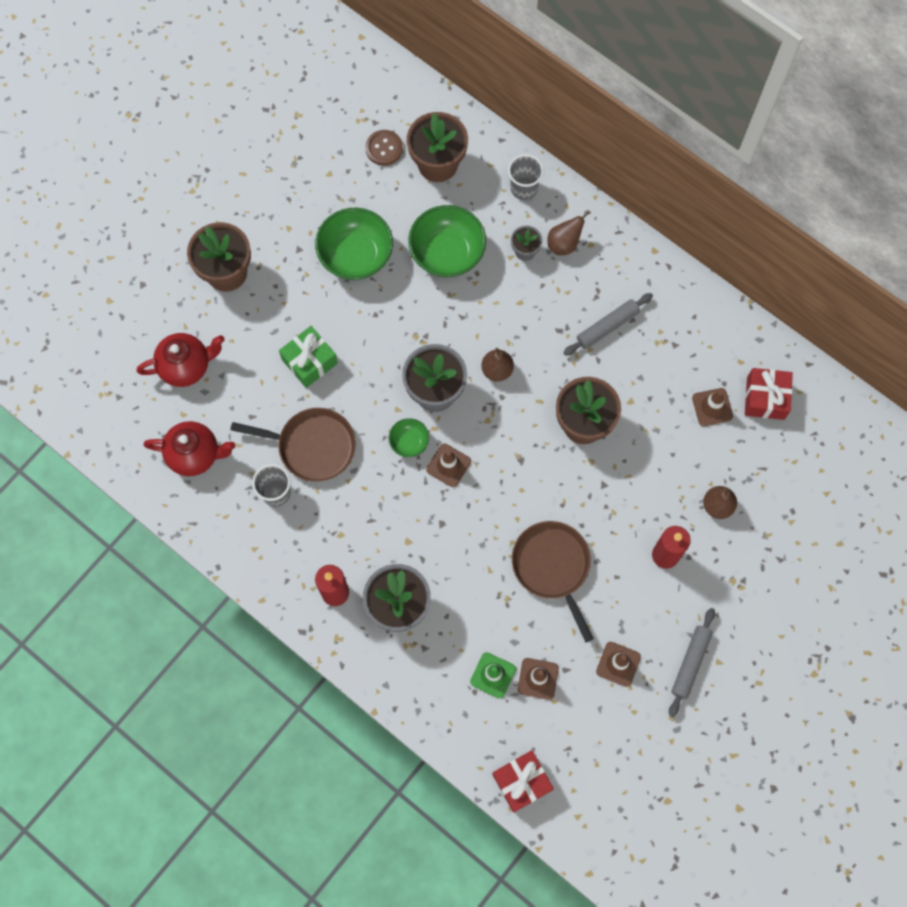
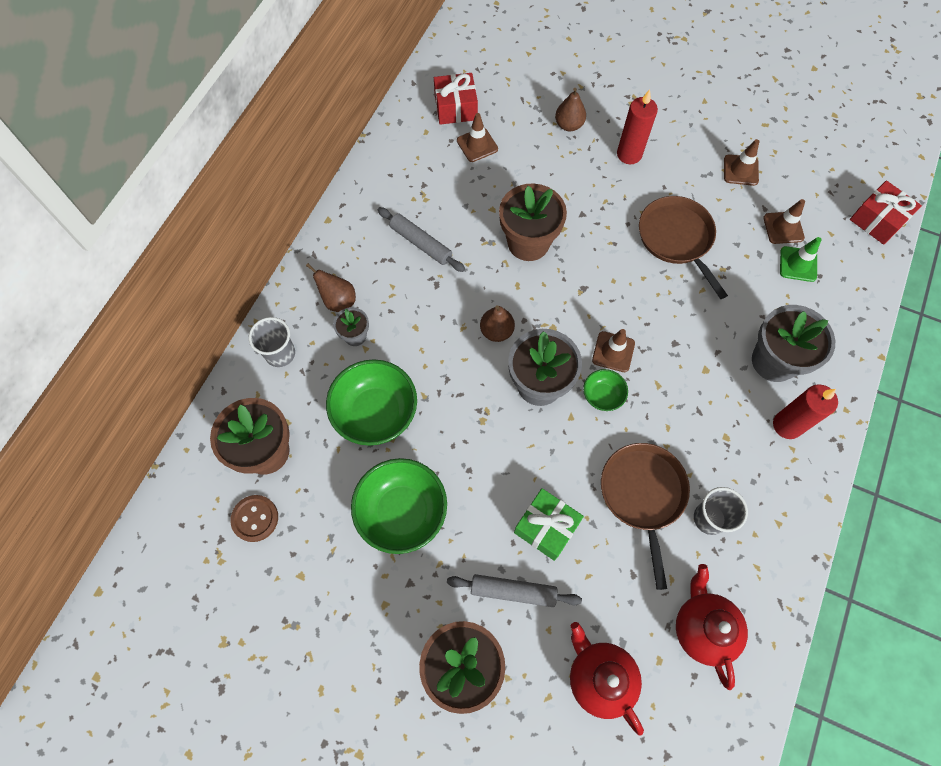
camera: 105 degrees left, 5 degrees down
brown pan [512,521,594,643] -> brown pan turned 105 degrees clockwise [639,196,728,299]
grey rolling pin [669,608,715,717] -> grey rolling pin moved to [447,574,582,607]

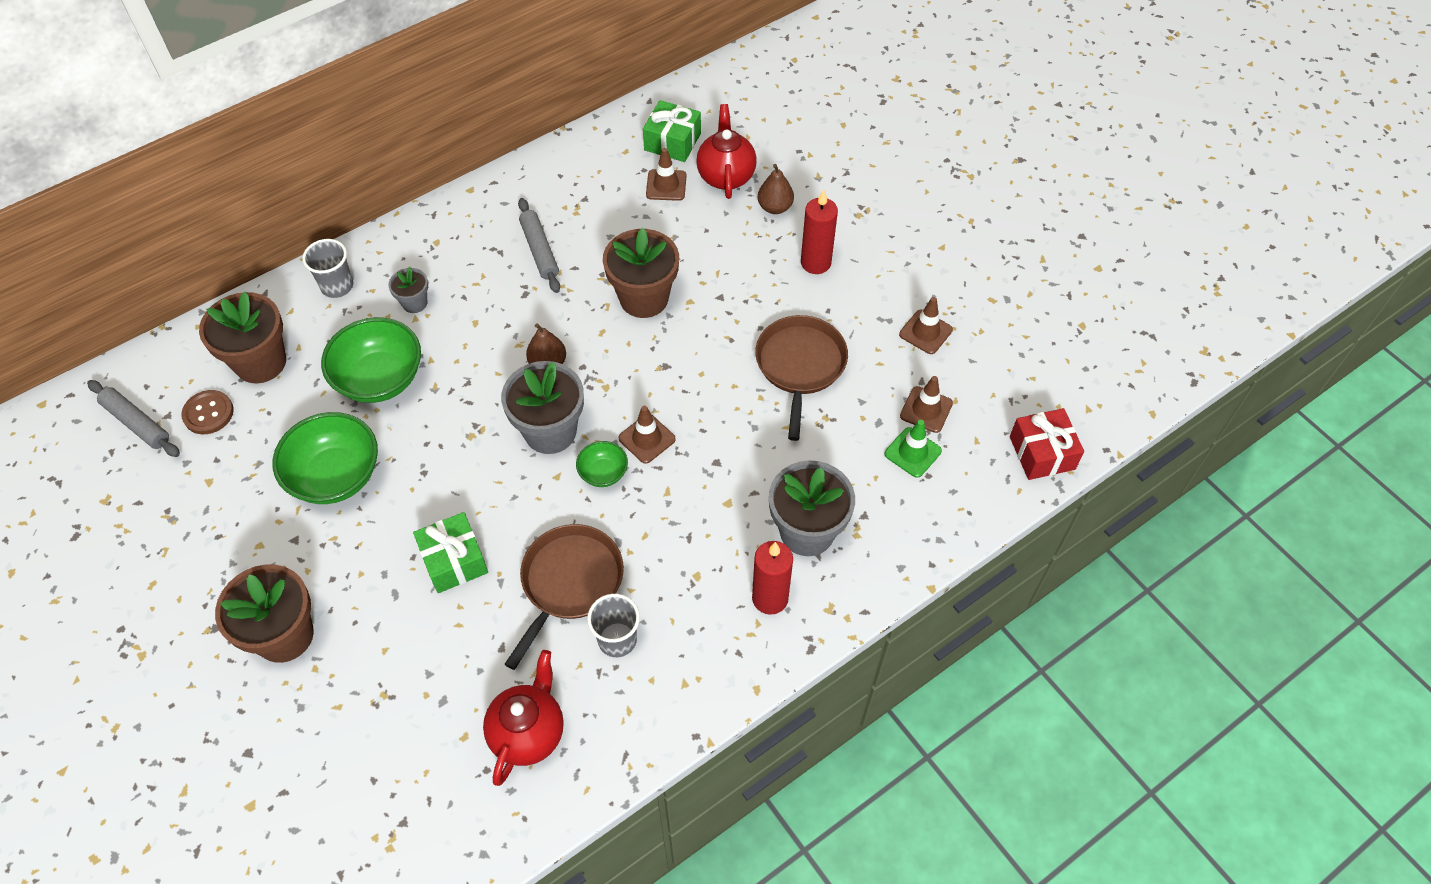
camera: 30 degrees right, 10 degrees down
brown pear [306,263,356,312] -> none
red gift [434,73,478,125] -> green gift [643,100,701,162]
grey rolling pin [447,574,582,607] -> grey rolling pin moved to [87,380,180,457]
red teapot [570,622,644,736] -> red teapot moved to [696,104,757,199]

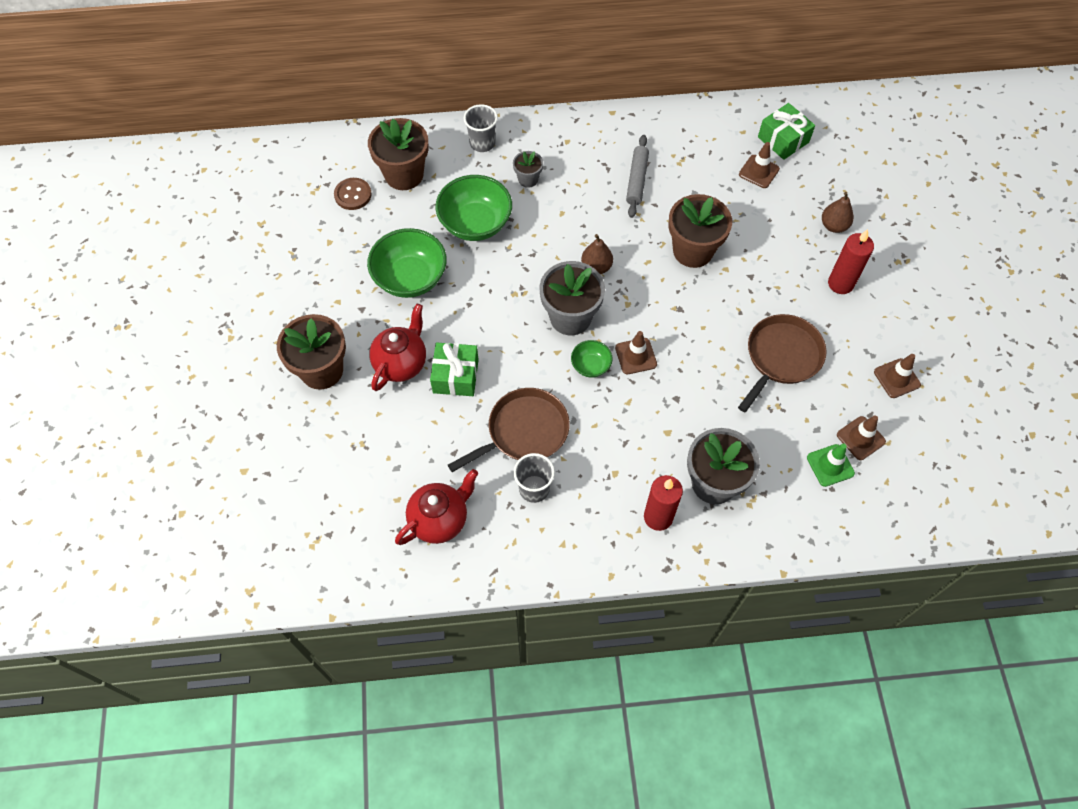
camera: 30 degrees right, 5 degrees up
grey rolling pin [87,380,180,457] -> none
red teapot [696,104,757,199] -> red teapot moved to [369,303,426,391]
red gift [1010,408,1084,480] -> none

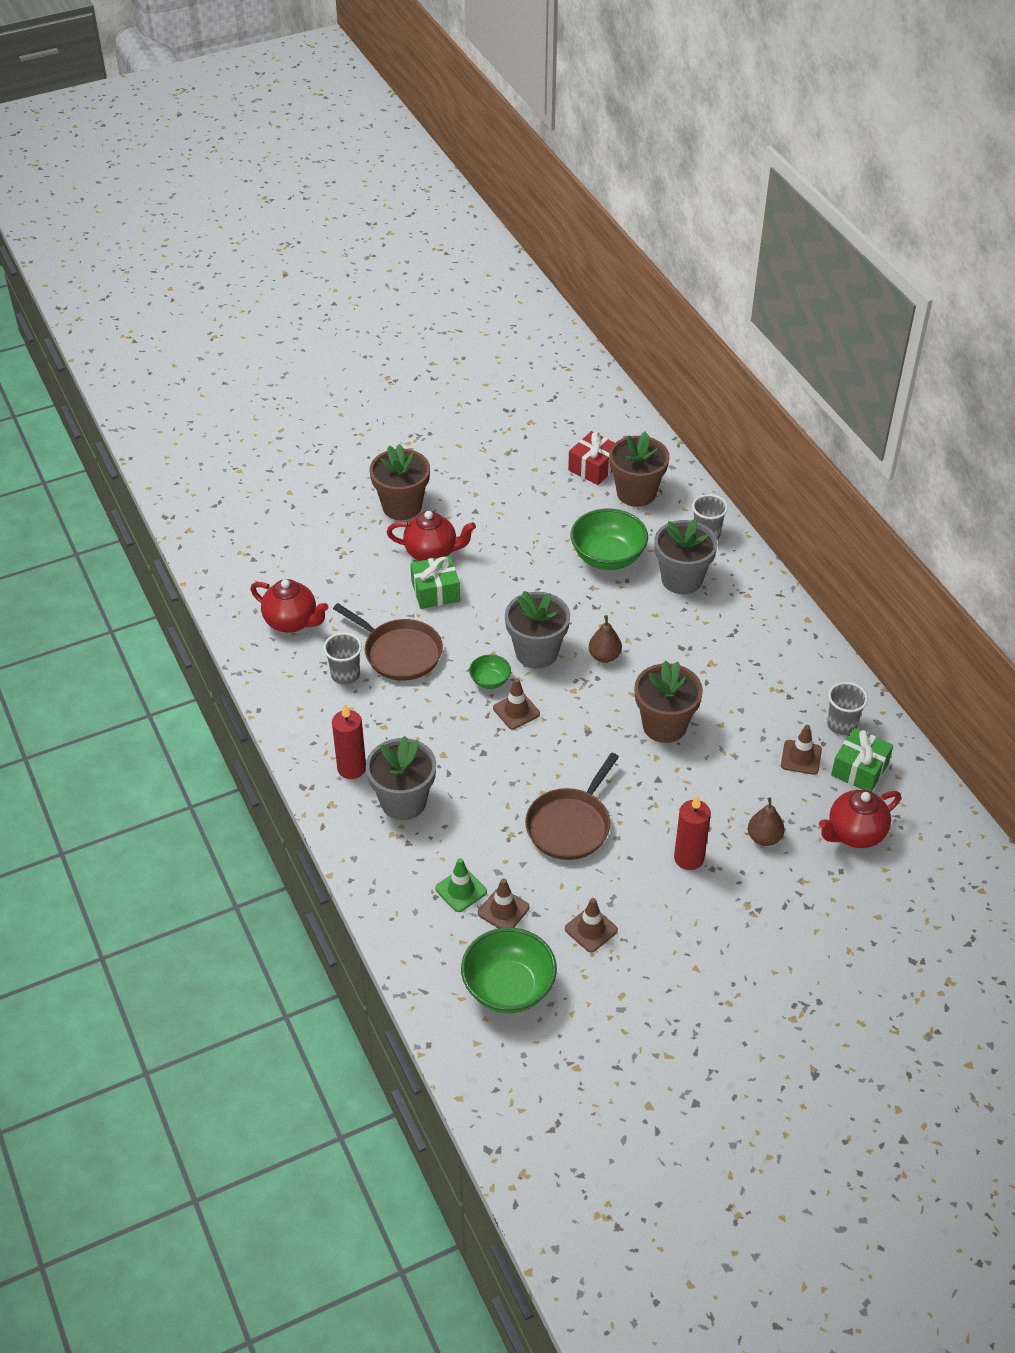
camera: 70 degrees right, 15 degrees down
brown button [334,178,372,210] -> red gift [568,431,615,485]
green bowl [367,228,447,298] -> green bowl moved to [461,928,557,1013]
grey flower pot [513,151,543,188] -> grey flower pot [654,518,718,594], size x1.94
grey rolling pin [626,135,649,218] -> none
brown pan [738,314,827,412] -> brown pan turned 105 degrees clockwise [525,753,619,860]
none -> red teapot [819,790,901,848]
none -> grey cup [827,682,868,735]

